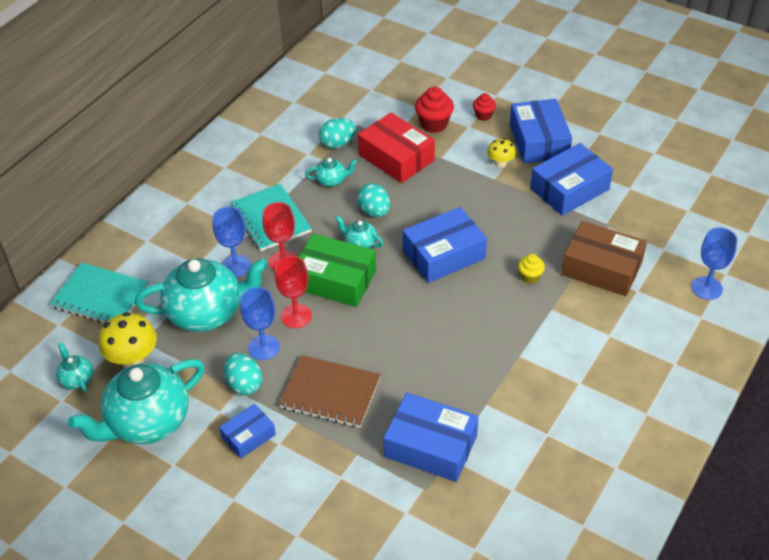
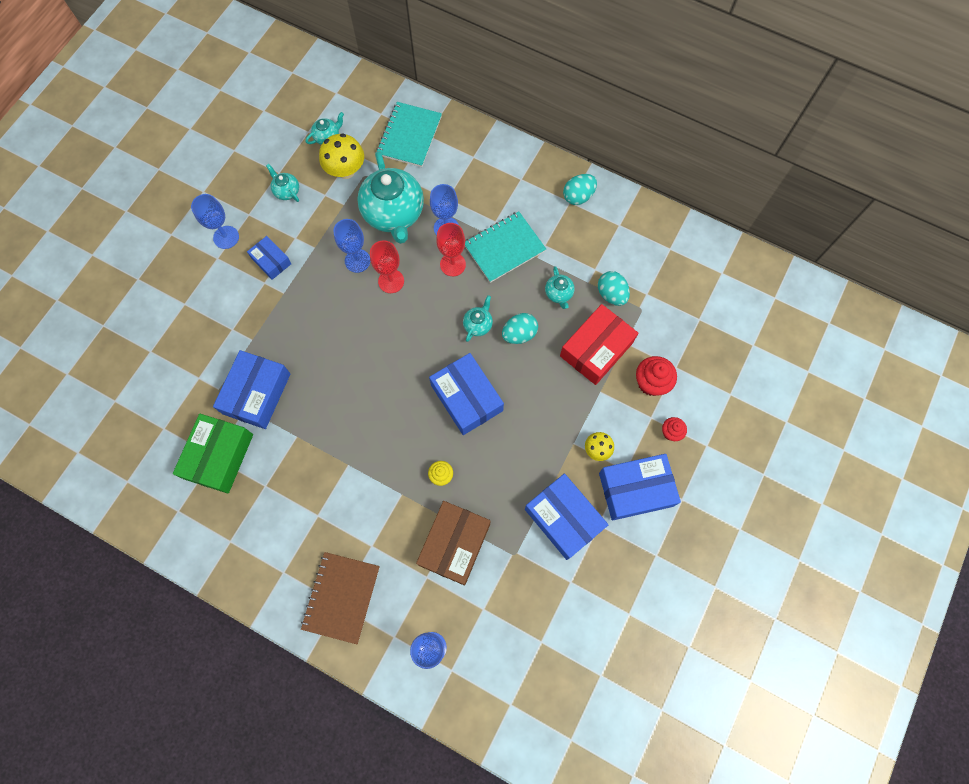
camera: 85 degrees right, 25 degrees up
turquoise teapot [68,359,205,444] -> turquoise teapot [266,164,299,202], size x0.44
turquoise egg [224,353,262,395] -> turquoise egg moved to [563,174,597,205]
brown notebook [279,355,381,428] -> brown notebook moved to [301,552,380,644]
green box [299,234,376,307] -> green box moved to [173,414,253,494]
none -> blue goblet [191,194,239,249]

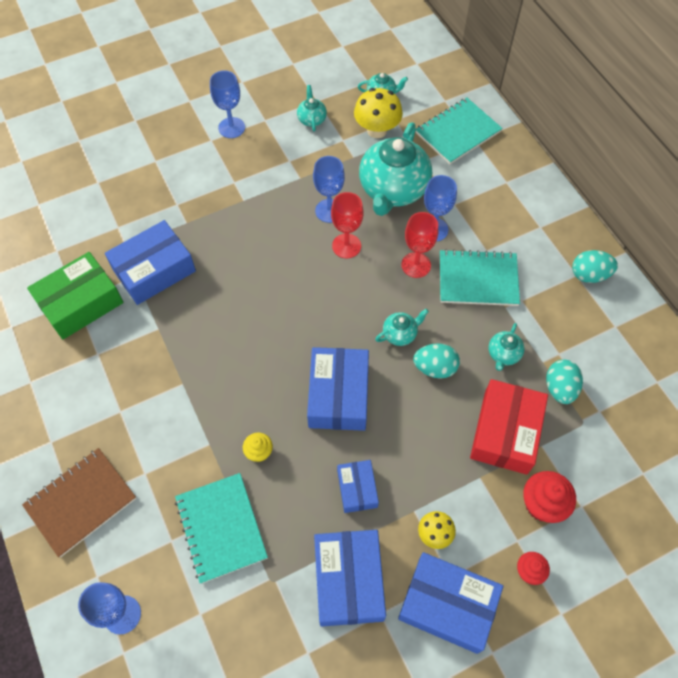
camera: 35 degrees right, 10 degrees down
blue box [247,236,291,280] -> blue box moved to [337,460,379,513]
brown box [416,501,490,585] -> turquoise notebook [175,473,268,584]
red box [560,304,638,385] -> red box turned 60 degrees counterclockwise [470,379,548,475]

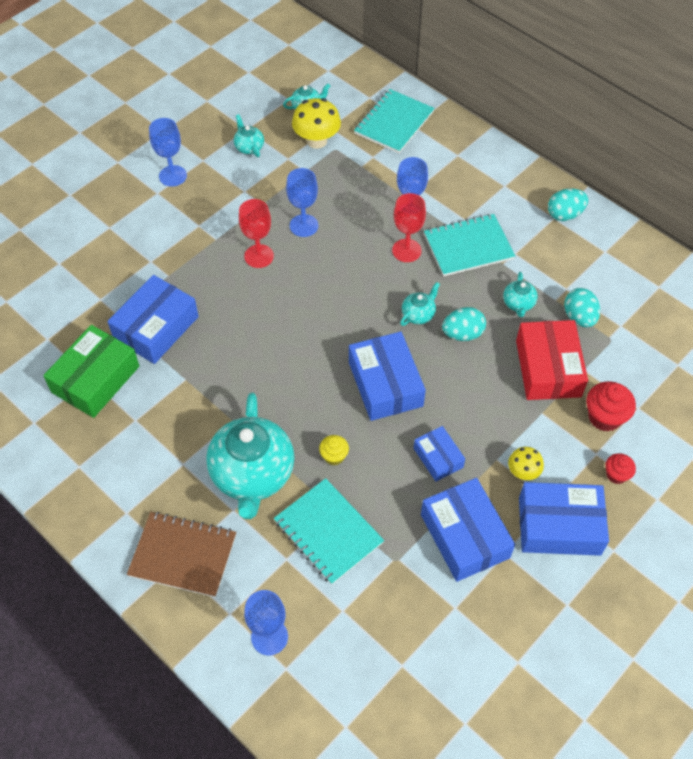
camera: 20 degrees left, 5 degrees down
brown notebook [22,448,136,558] -> brown notebook turned 75 degrees clockwise [127,512,236,597]
red goblet [331,192,363,258] -> red goblet moved to [239,199,274,268]
turquoise teapot [359,122,432,216] -> turquoise teapot moved to [206,392,294,519]

